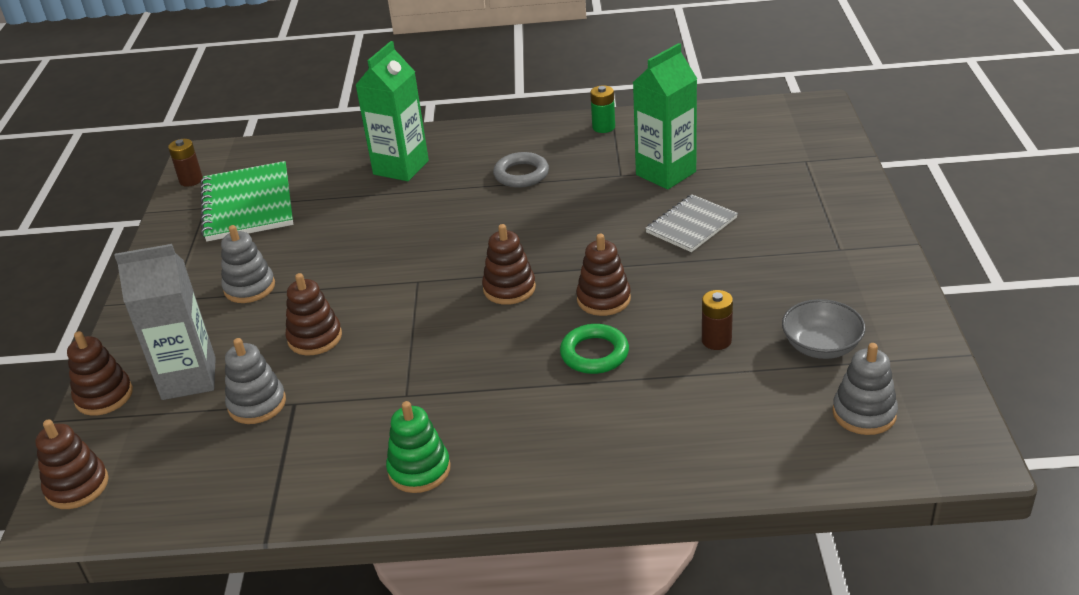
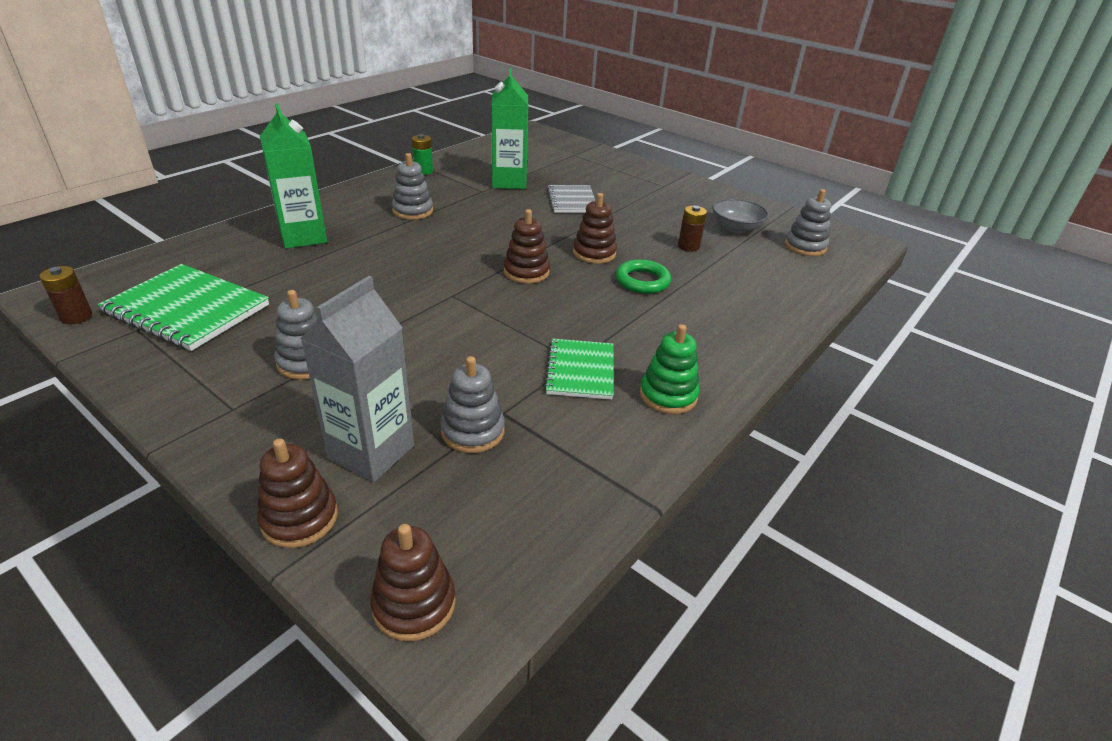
camera: 55 degrees left, 0 degrees up
brown stacking toy [285,273,342,356] -> none
grey ring [493,152,549,188] -> grey stacking toy [392,153,433,220]
none -> green notebook [544,339,614,400]

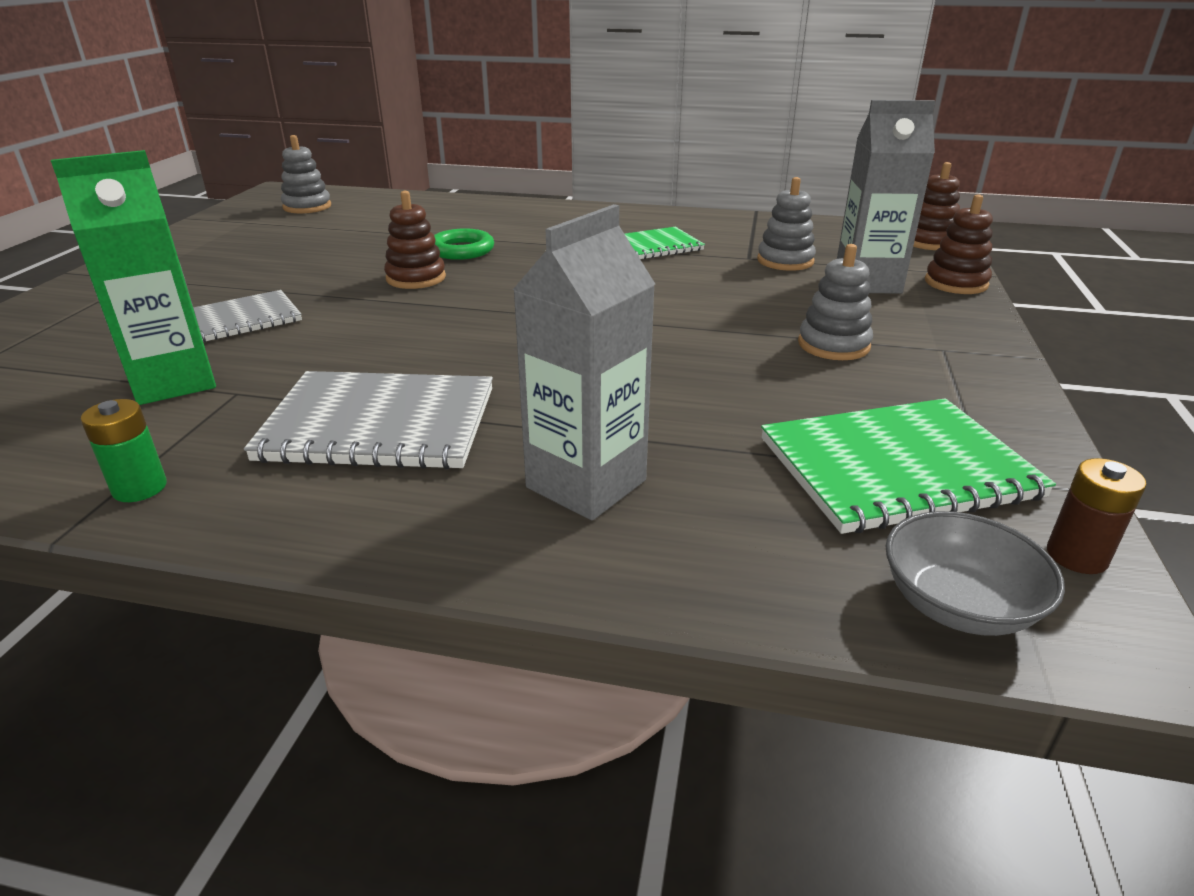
camera: 115 degrees left, 5 degrees down
green notebook [98,264,269,351] -> green notebook turned 75 degrees clockwise [761,398,1056,534]
green carton [260,103,327,248] -> grey carton [513,204,655,520]
grey stacking toy [392,153,433,220] -> grey notebook [244,371,493,469]
brown stacking toy [504,209,550,284] -> none
green stacking toy [640,324,700,414] -> none
brown battery [678,205,707,252] -> none
grey bowl [712,198,769,233] -> grey bowl moved to [886,511,1065,636]

